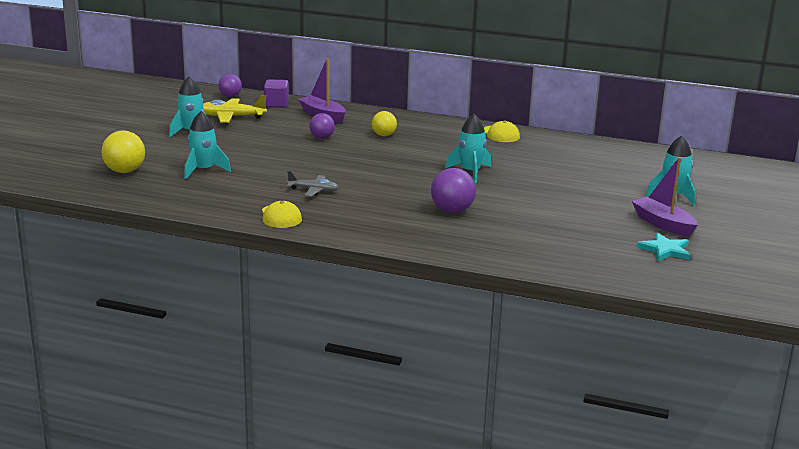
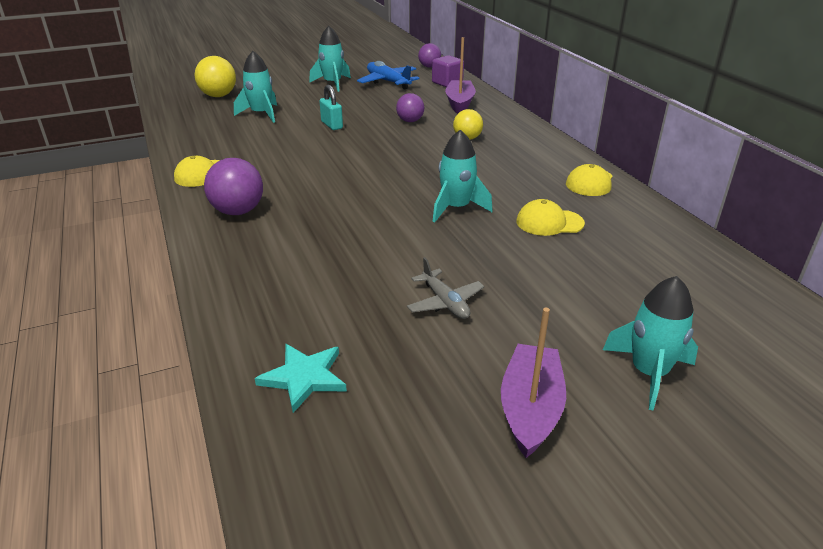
camera: 50 degrees right, 10 degrees up
yellow plane [203,95,267,123] -> blue plane [357,61,420,90]
grey plane [287,171,339,197] -> grey plane moved to [407,257,484,319]
purple ball [431,168,476,213] -> purple ball moved to [204,158,263,215]
turquoise star [636,233,691,261] -> turquoise star moved to [255,344,347,413]
none -> turquoise padlock [320,85,343,130]
none -> yellow cap [516,199,585,236]

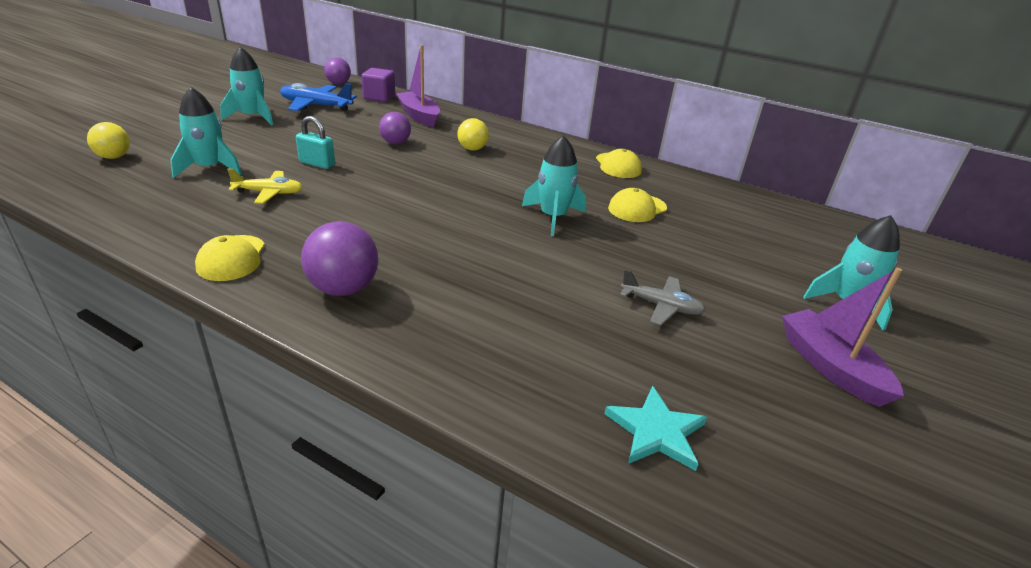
camera: 40 degrees left, 0 degrees up
yellow ball [195,56,236,97] -> yellow ball [87,122,130,159], size x0.65
none -> yellow plane [227,169,303,204]

